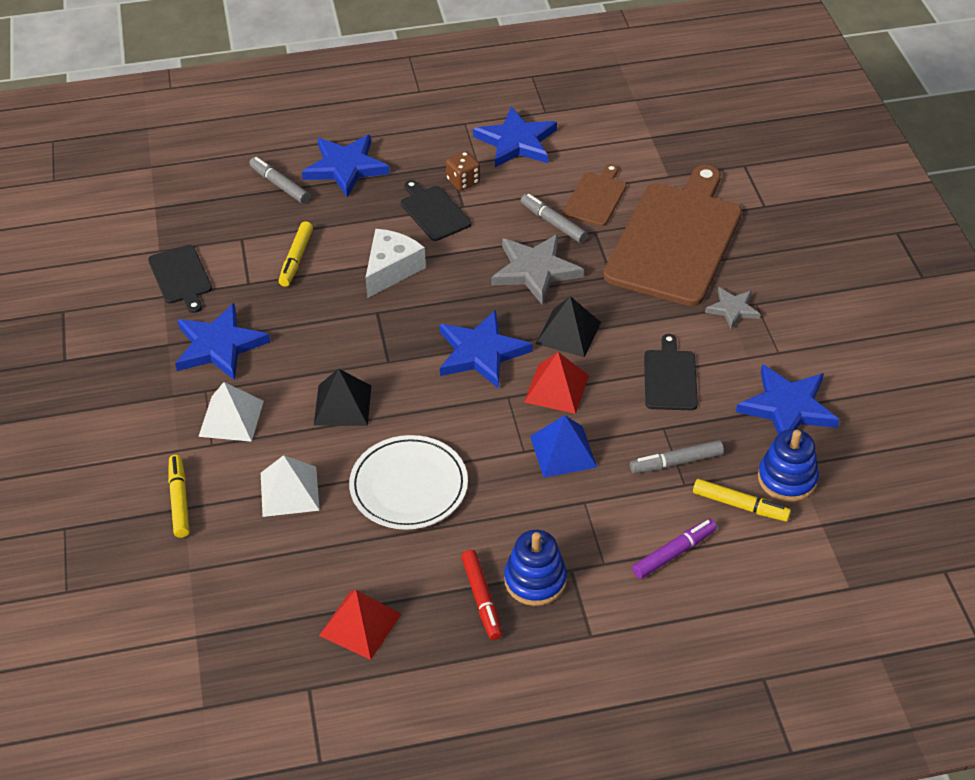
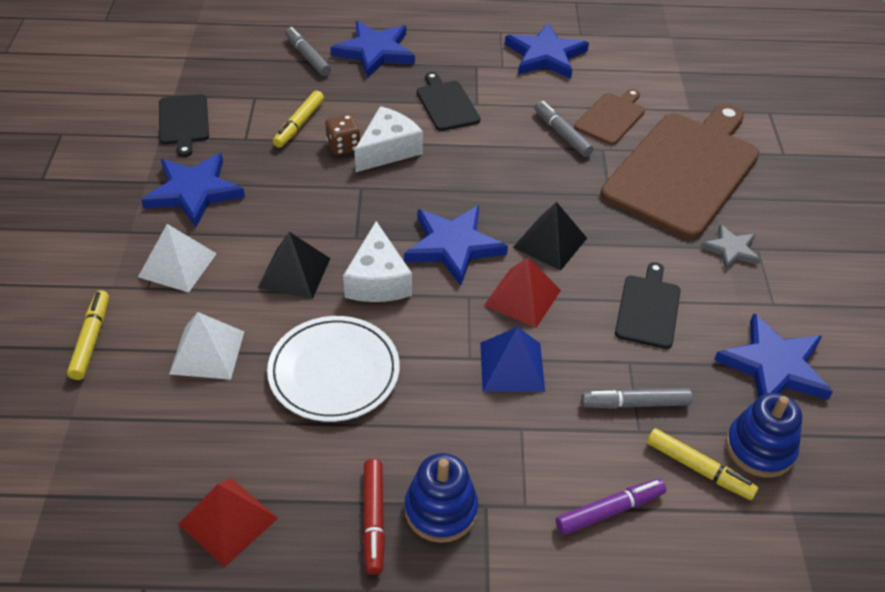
camera: 10 degrees right, 0 degrees up
brown dice [446,151,480,191] -> brown dice moved to [325,114,360,155]
grey star [491,234,584,305] -> none
none -> white cheese [343,221,412,302]

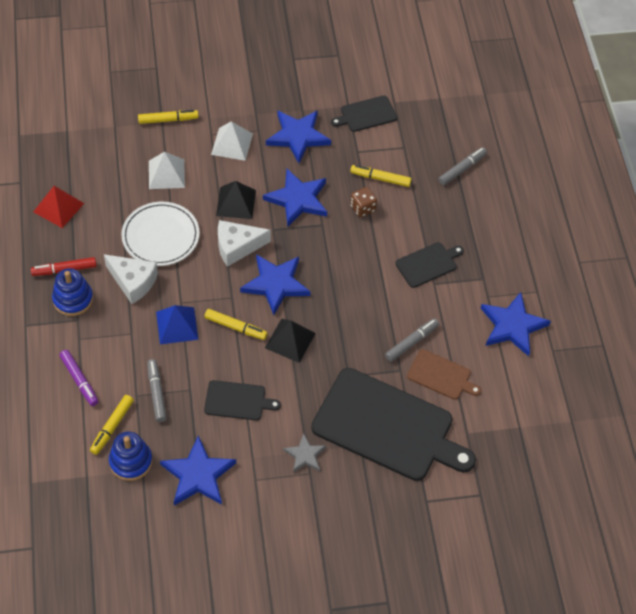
camera: 80 degrees right, 10 degrees up
blue star [331,21,415,78] -> blue star moved to [263,169,327,227]
white cheese [354,106,423,172] -> white cheese moved to [104,254,158,304]
red pyramid [484,257,561,328] -> yellow marker [204,309,268,340]
brown cutting board [601,104,759,239] -> black cutting board [311,368,476,481]

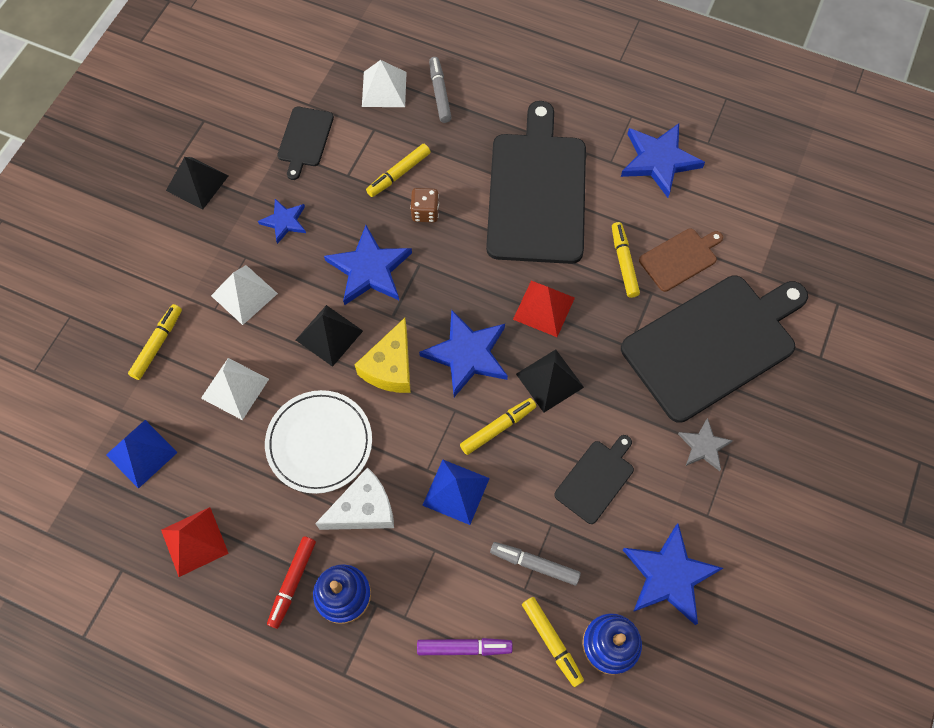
camera: 55 degrees left, 10 degrees up
white cheese [218,220,271,267] -> yellow cheese [355,318,411,393]
blue star [266,110,331,163] -> blue star [258,199,306,244], size x0.57
grey marker [385,318,439,362] -> yellow marker [612,222,640,298]
black cutting board [395,242,464,288] -> black cutting board [486,101,586,264], size x2.16
none -> blue pyramid [106,420,178,489]
none -> black pyramid [166,157,228,210]
none -> white pyramid [362,60,407,107]
none -> red pyramid [513,281,575,337]

